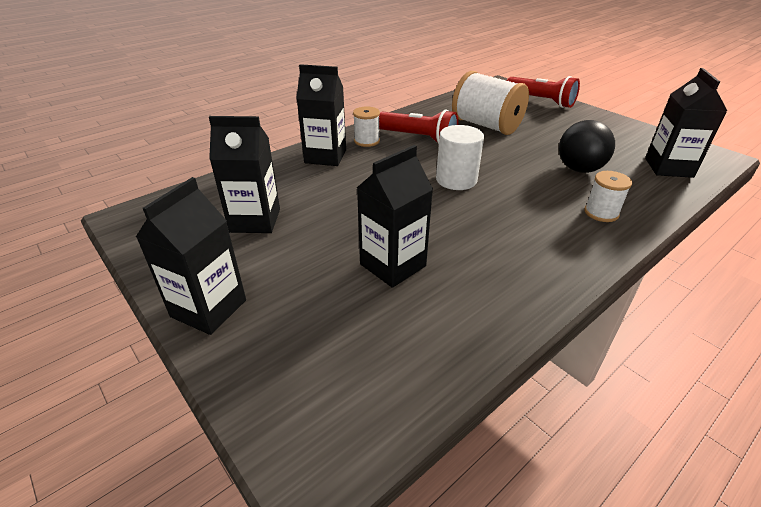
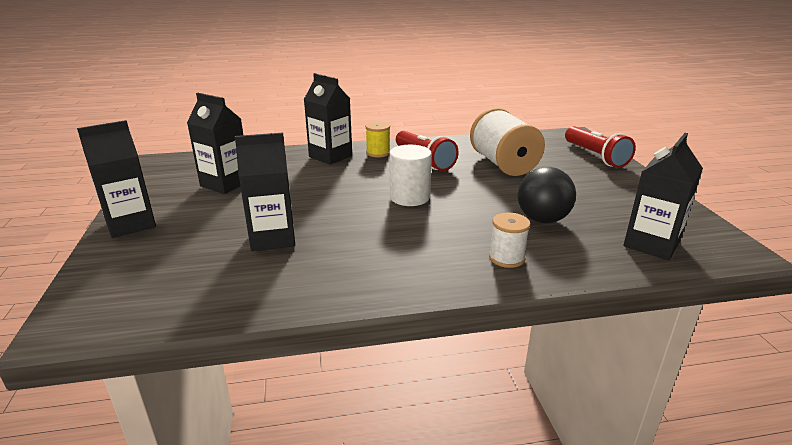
camera: 30 degrees right, 10 degrees down
white spool [353,106,380,147] -> yellow spool [365,121,390,157]

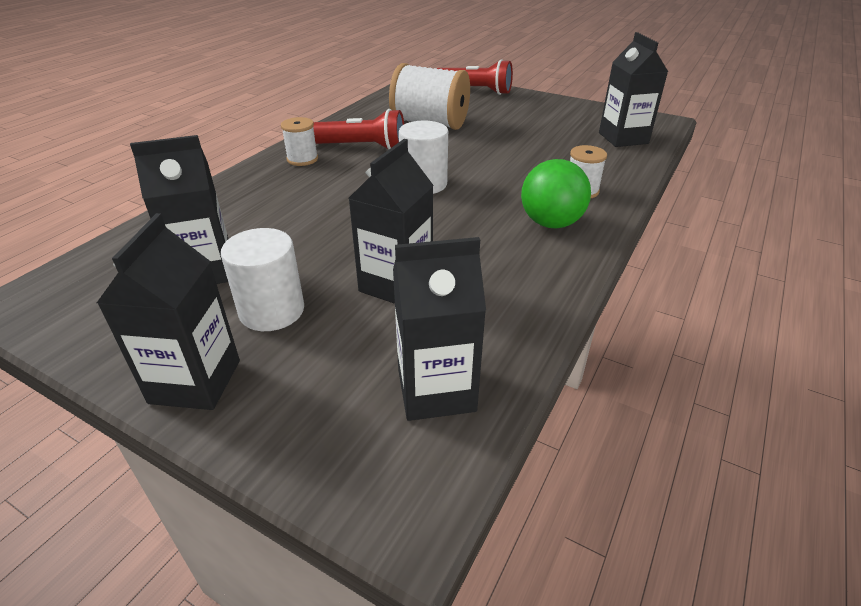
camera: 50 degrees left, 10 degrees up
black carton [304,73,352,165] -> black carton moved to [393,237,486,421]
yellow spool [365,121,390,157] -> white spool [281,117,318,166]
black ball [517,167,576,223] -> none
none -> white cylinder [221,228,304,331]
none -> green ball [521,159,591,228]

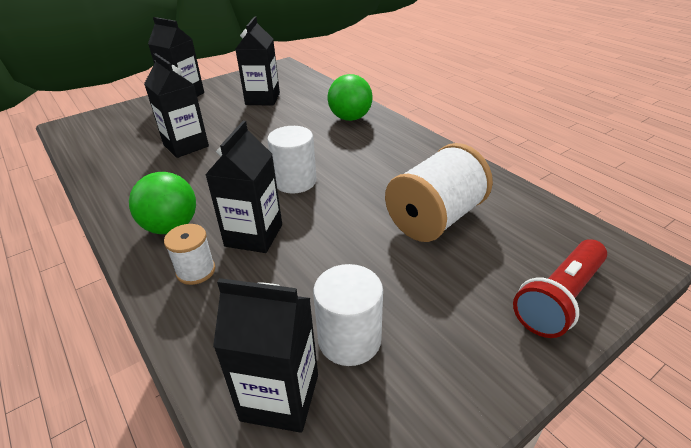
camera: 115 degrees right, 0 degrees up
white cylinder [221,228,304,331] -> white cylinder moved to [313,264,383,366]
white spool [281,117,318,166] -> none
red flashlight [313,109,404,150] -> none
black carton [393,237,486,421] -> black carton moved to [205,121,282,253]
none -> green ball [328,74,373,121]

